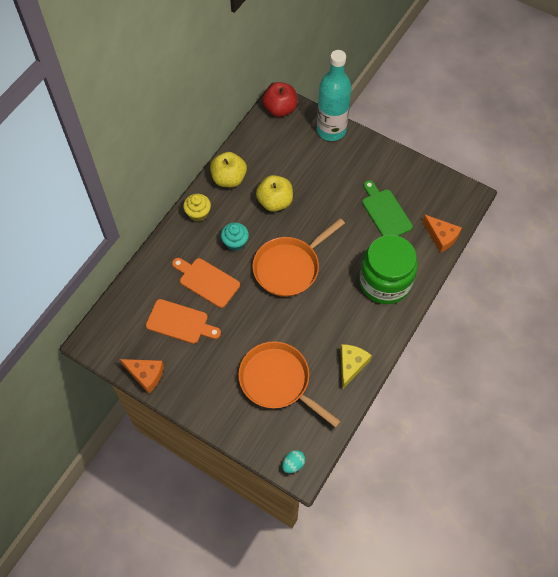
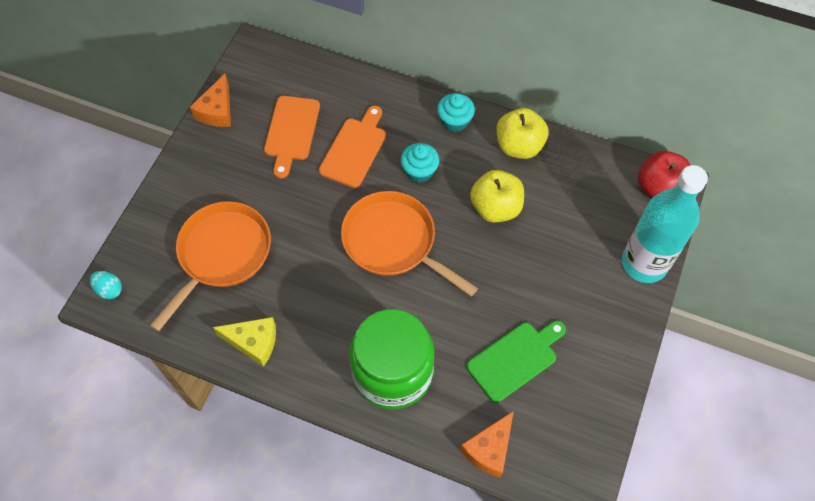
camera: 80 degrees right, 0 degrees up
yellow cupcake [183,194,211,222] -> turquoise cupcake [437,93,475,132]

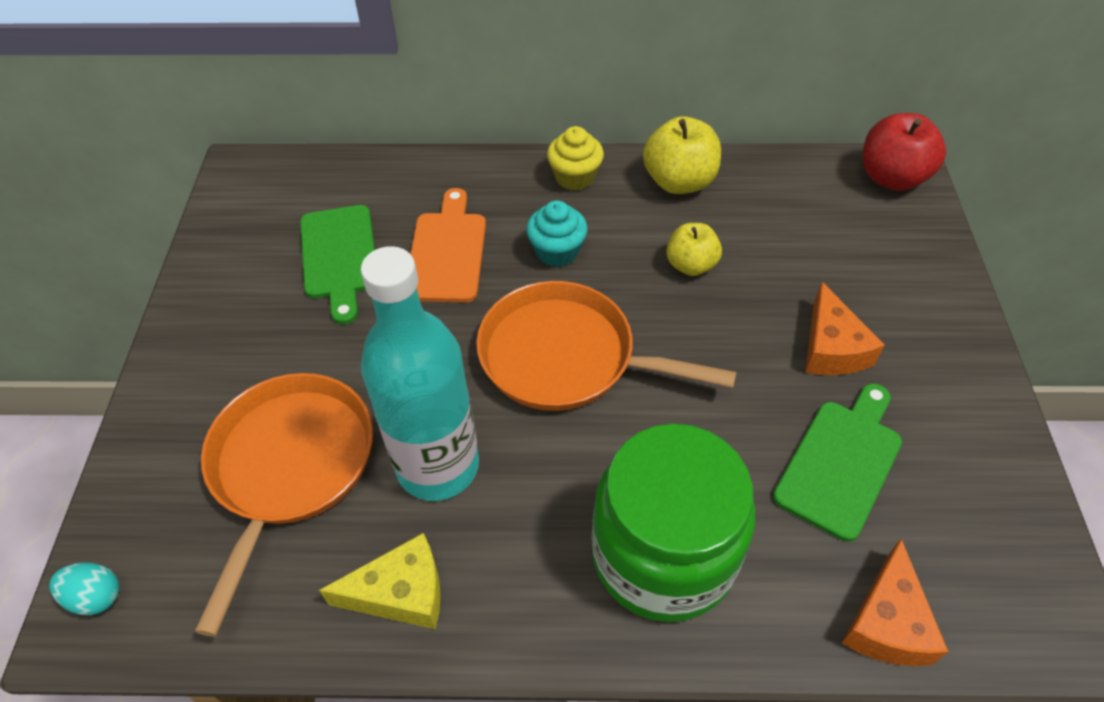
camera: 20 degrees left, 10 degrees down
orange cheese [190,74,231,127] -> orange cheese moved to [805,282,885,375]
orange cutting board [264,96,320,178] -> green cutting board [300,205,375,324]
turquoise cupcake [437,93,475,132] -> yellow cupcake [547,126,604,191]
yellow apple [470,170,524,223] -> yellow apple [666,223,722,276], size x0.65
turquoise bottle [622,165,708,283] -> turquoise bottle moved to [360,246,479,501]

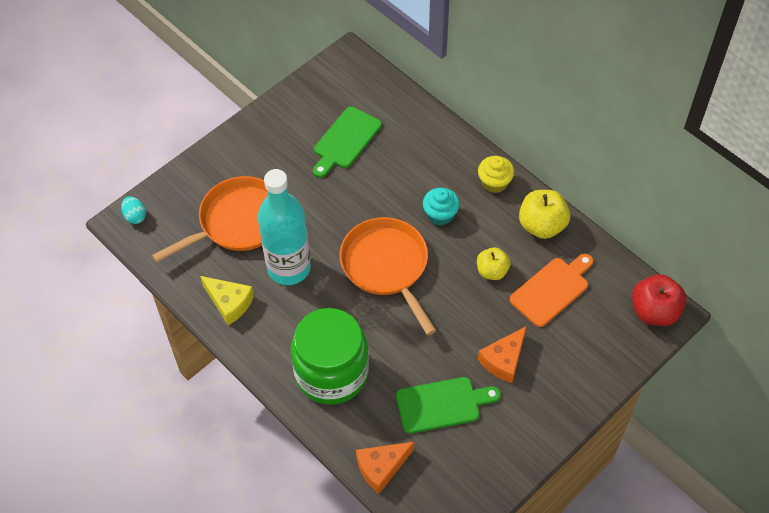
camera: 45 degrees right, 5 degrees up
orange cutting board [410,188,486,302] -> orange cutting board moved to [510,254,593,327]

